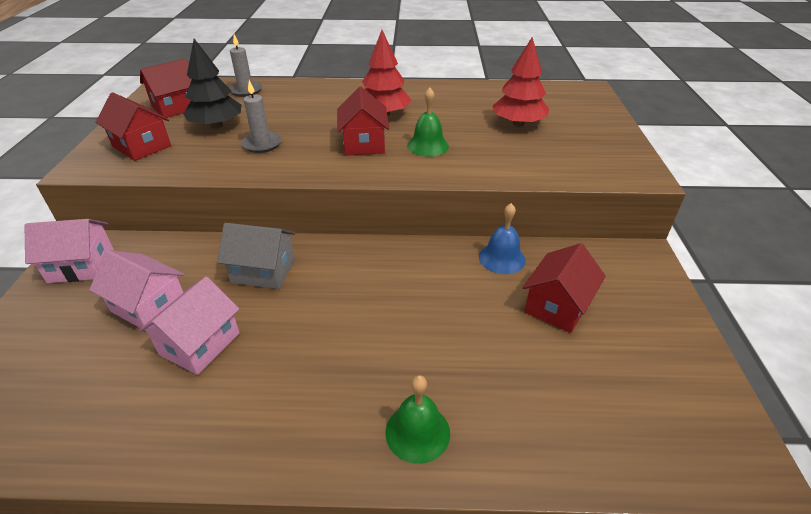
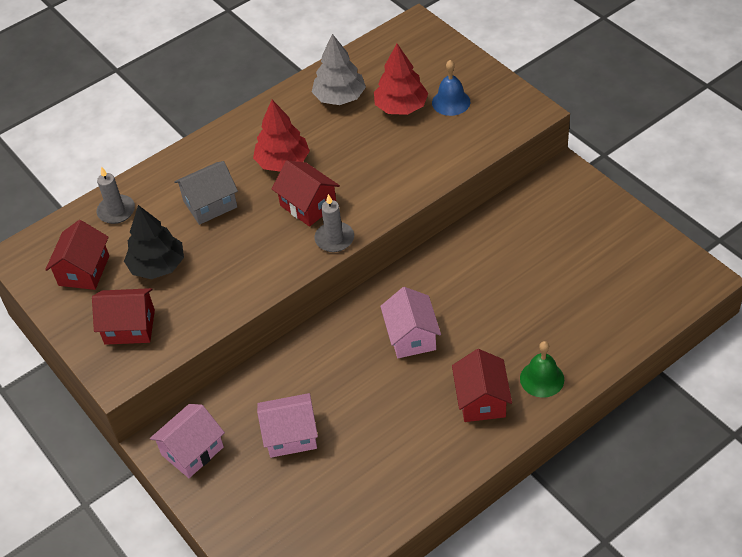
camera: 35 degrees left, 10 degrees up
pink house [139,277,240,375] -> pink house moved to [380,287,441,358]
grey house [217,223,295,289] -> grey house moved to [174,161,238,225]
grey candle [241,80,282,153] -> grey candle moved to [314,194,354,252]
green bell [407,88,449,157] -> none
blue bell [479,203,526,274] -> blue bell moved to [432,60,470,116]
red house [522,243,606,333] -> red house moved to [452,349,512,422]
none -> grey tree [312,34,366,105]

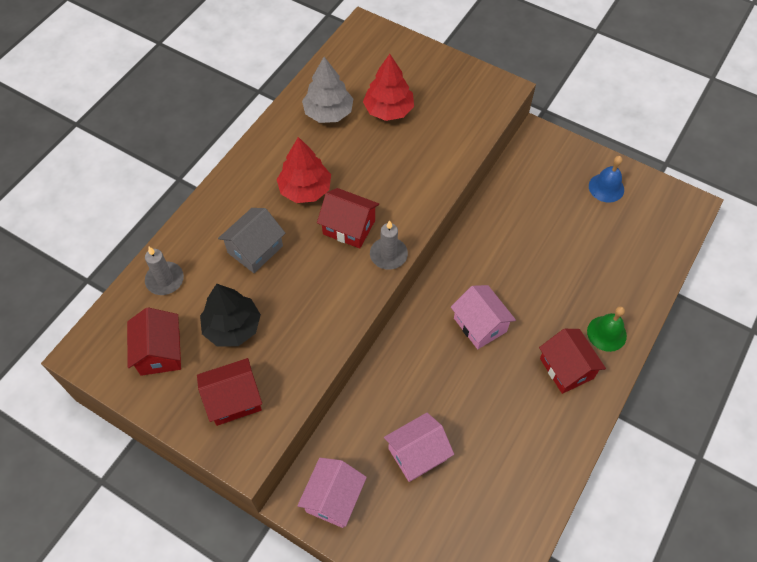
camera: 25 degrees left, 10 degrees up
blue bell [432,60,470,116] -> blue bell moved to [589,156,624,203]

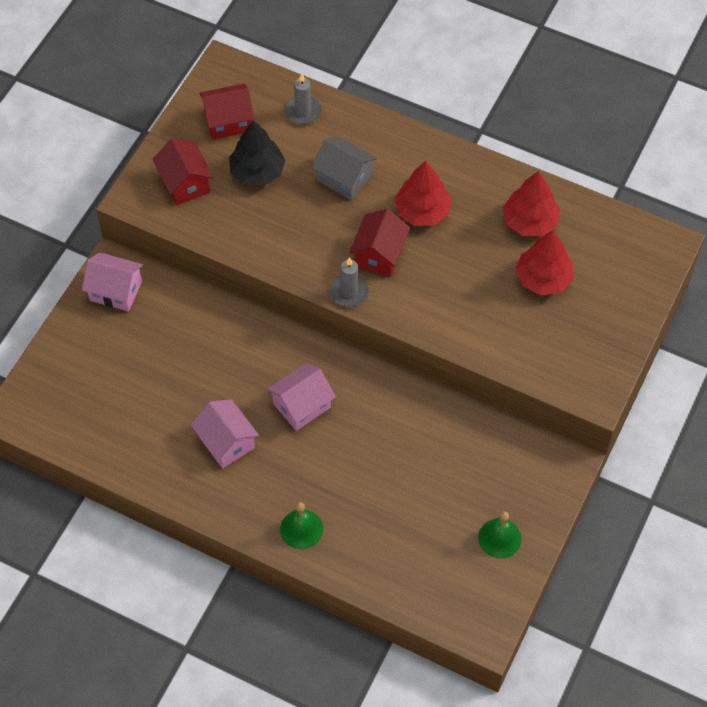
camera: 85 degrees right, 0 degrees up
grey tree [302,57,353,123] -> red tree [503,171,560,236]
pink house [384,413,454,482] -> pink house moved to [191,399,259,468]
red house [539,329,606,394] -> none
blue bell [589,156,624,203] -> green bell [478,511,522,558]

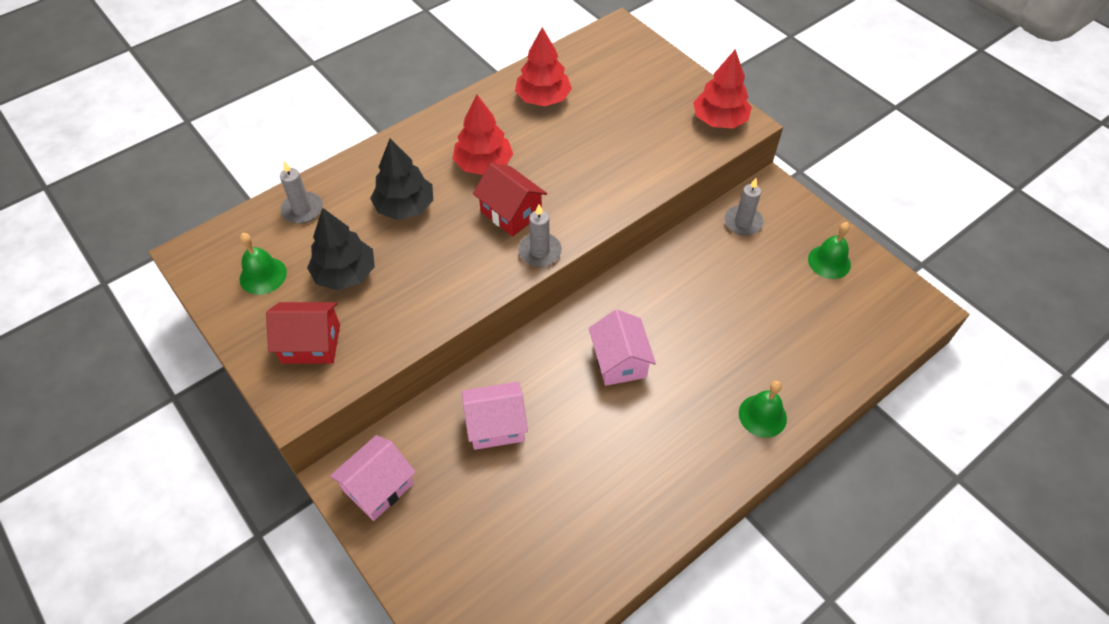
camera: 65 degrees left, 5 degrees down
pink house [191,399,259,468] -> pink house moved to [462,382,528,450]
red house [199,84,255,140] -> green bell [239,233,287,295]
grey house [312,136,377,200] -> black tree [370,138,433,220]
red tree [515,230,574,295] -> red tree moved to [693,49,752,129]
none -> grey candle [724,178,764,235]

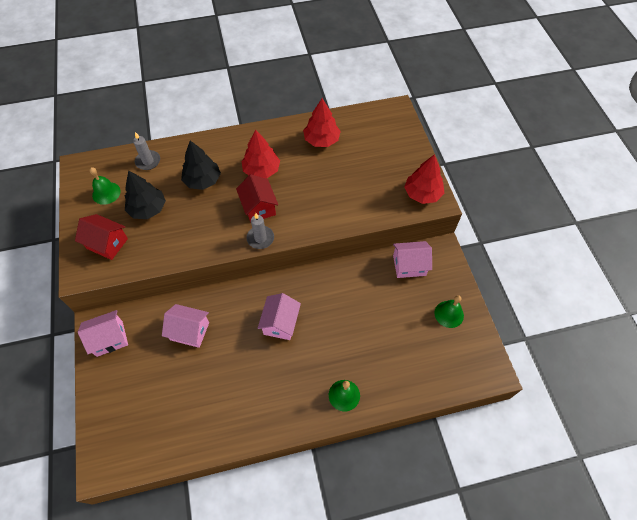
camera: 25 degrees right, 5 degrees up
grey candle [724,178,764,235] -> pink house [393,241,432,278]

